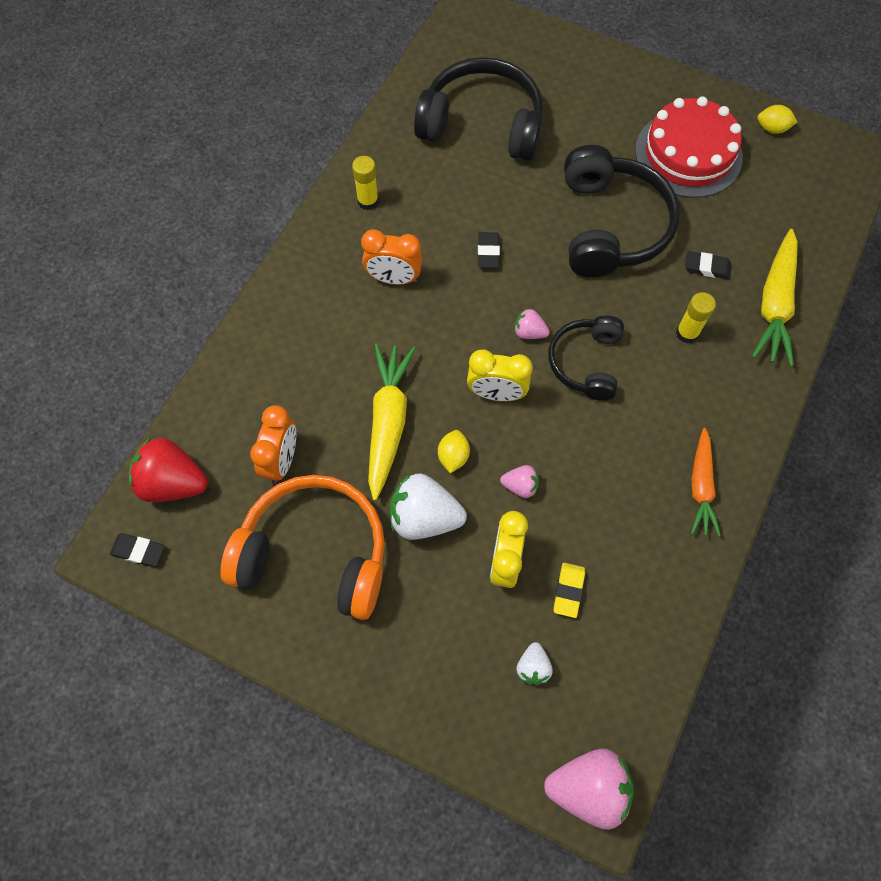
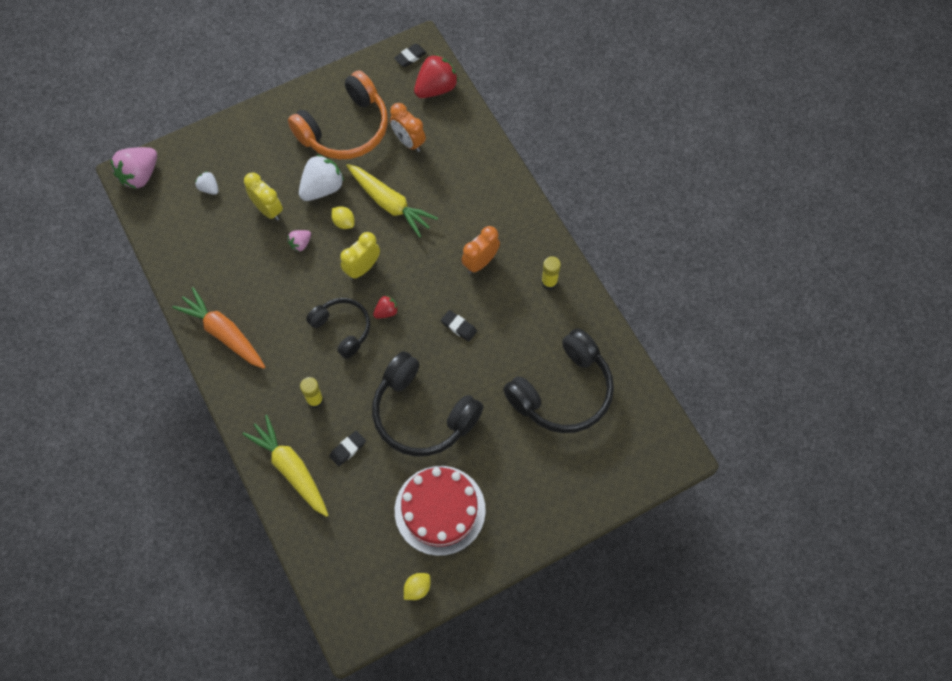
camera: 125 degrees right, 0 degrees up
pink strawberry [514,308,550,339] -> red strawberry [373,295,398,319]
yellow eraser [554,563,585,618] -> none
orange carrot [691,428,721,536] -> orange carrot [172,287,265,369], size x1.51

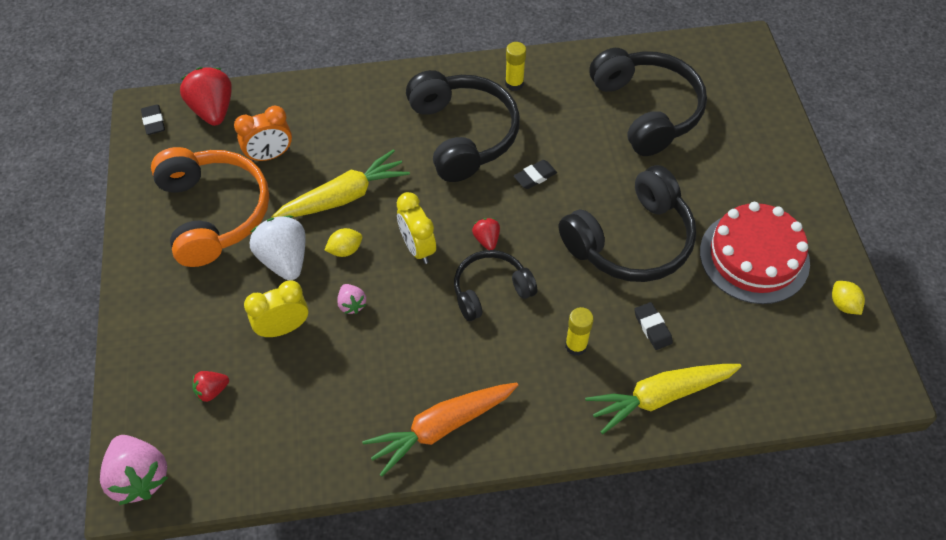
camera: 70 degrees left, 10 degrees down
white strawberry [195,171,219,195] -> red strawberry [192,371,229,402]
orange clock [461,226,500,274] -> black headphones [406,70,520,182]

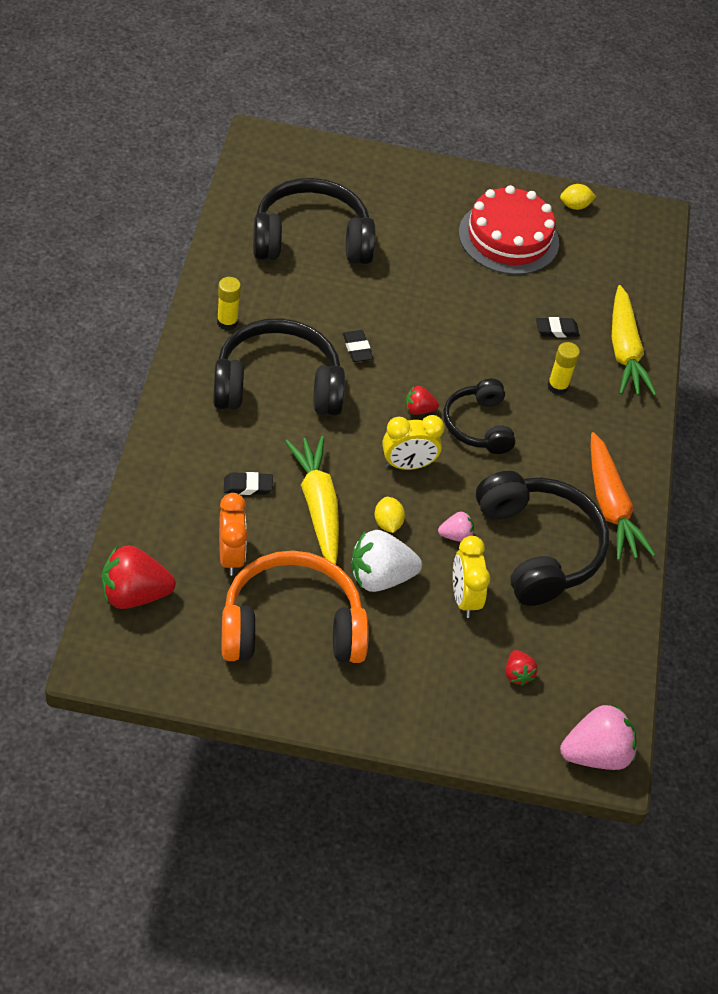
camera: 80 degrees left, 5 degrees down
black eraser [141,104,165,135] -> black eraser moved to [224,472,273,495]
black headphones [559,165,696,282] -> black headphones moved to [476,471,609,606]

